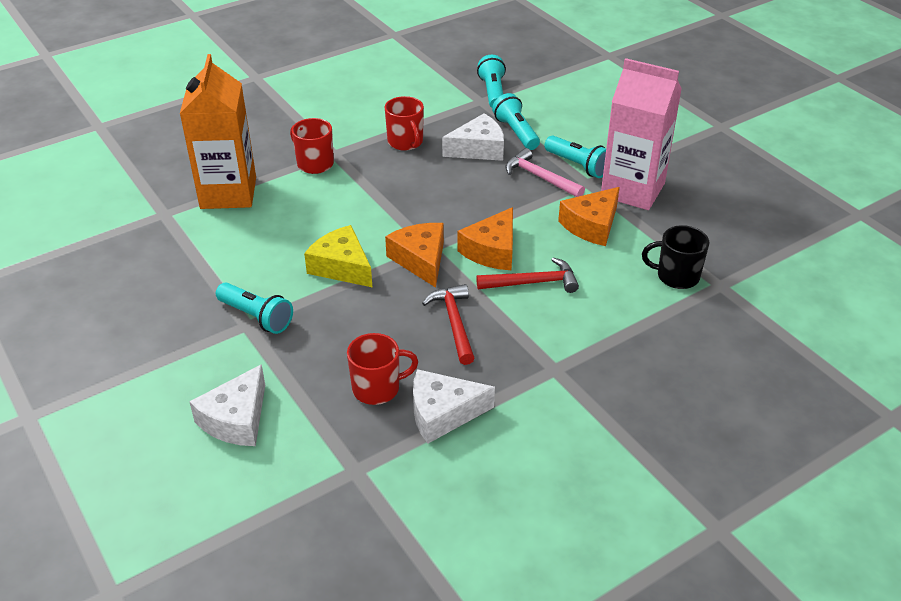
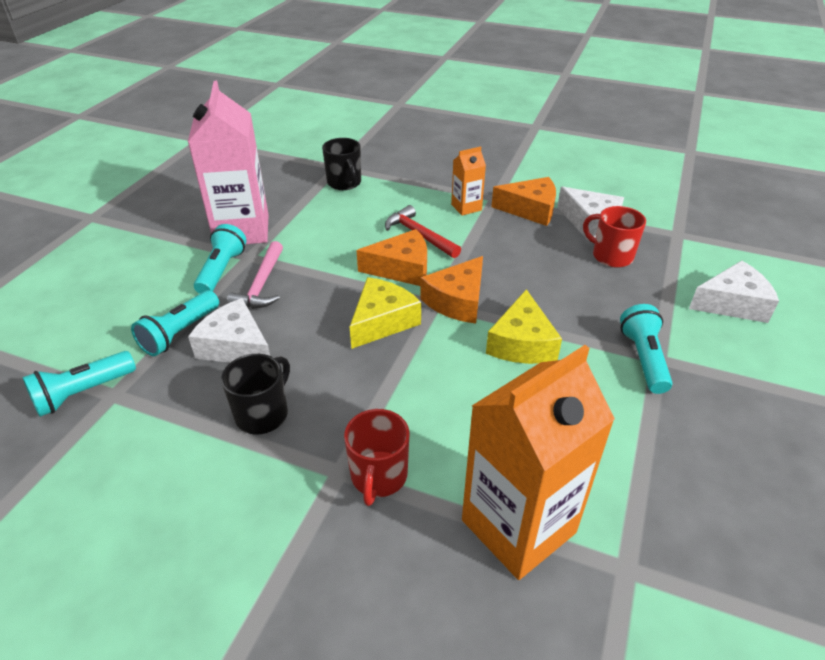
camera: 125 degrees left, 0 degrees up
red mug [385,96,424,151] -> black mug [221,354,290,435]
red hammer [422,284,475,365] -> none
orange cheese [558,187,620,246] -> orange cheese moved to [491,177,556,226]
none -> yellow cheese [350,277,421,349]
none -> orange carton [451,146,486,216]

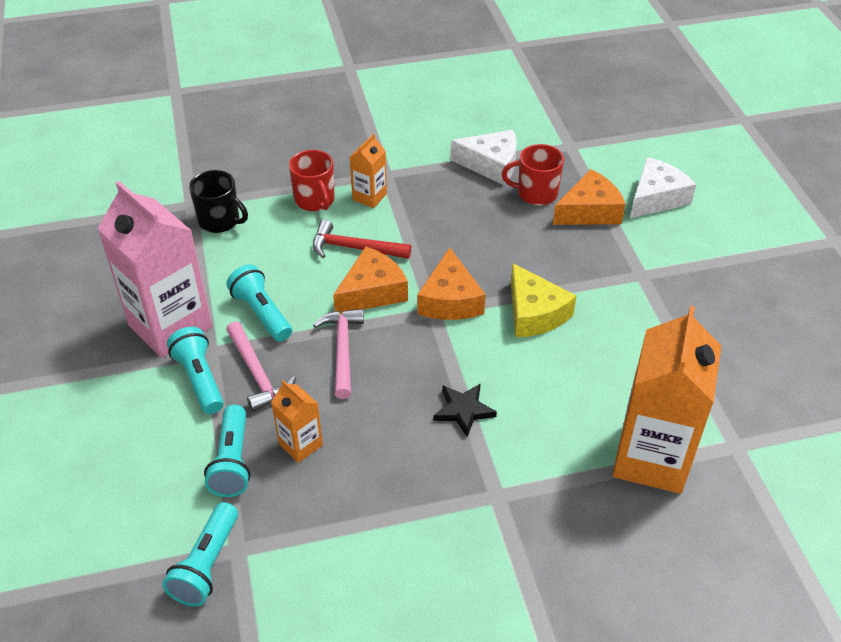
camera: 35 degrees left, 5 degrees up
white cheese [188,298,270,363] -> orange carton [271,380,323,463]
black mug [221,354,290,435] -> none
red mug [344,409,410,506] -> red mug moved to [289,150,335,211]
yellow cheese [350,277,421,349] -> none
orange cheese [491,177,556,226] -> orange cheese moved to [553,169,626,225]
turquoise flashlight [620,304,673,394] -> turquoise flashlight moved to [226,265,292,342]
none -> pink hammer [313,309,364,399]
none -> black star [433,383,497,437]

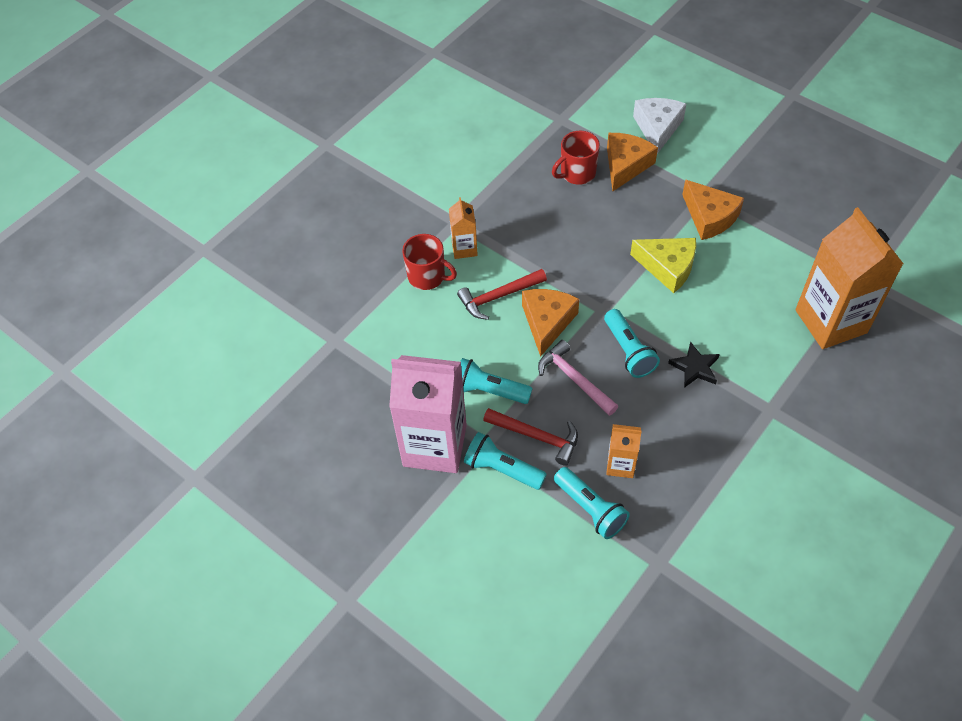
camera: 35 degrees left, 10 degrees up
turquoise flashlight [162,502,238,606] -> turquoise flashlight moved to [604,309,660,378]
black mug [189,170,248,233] -> none
pink hammer [226,321,296,412] -> red hammer [483,408,578,466]
orange cheese [417,248,486,320] -> orange cheese moved to [682,179,744,240]
white cheese [450,130,517,185] -> none

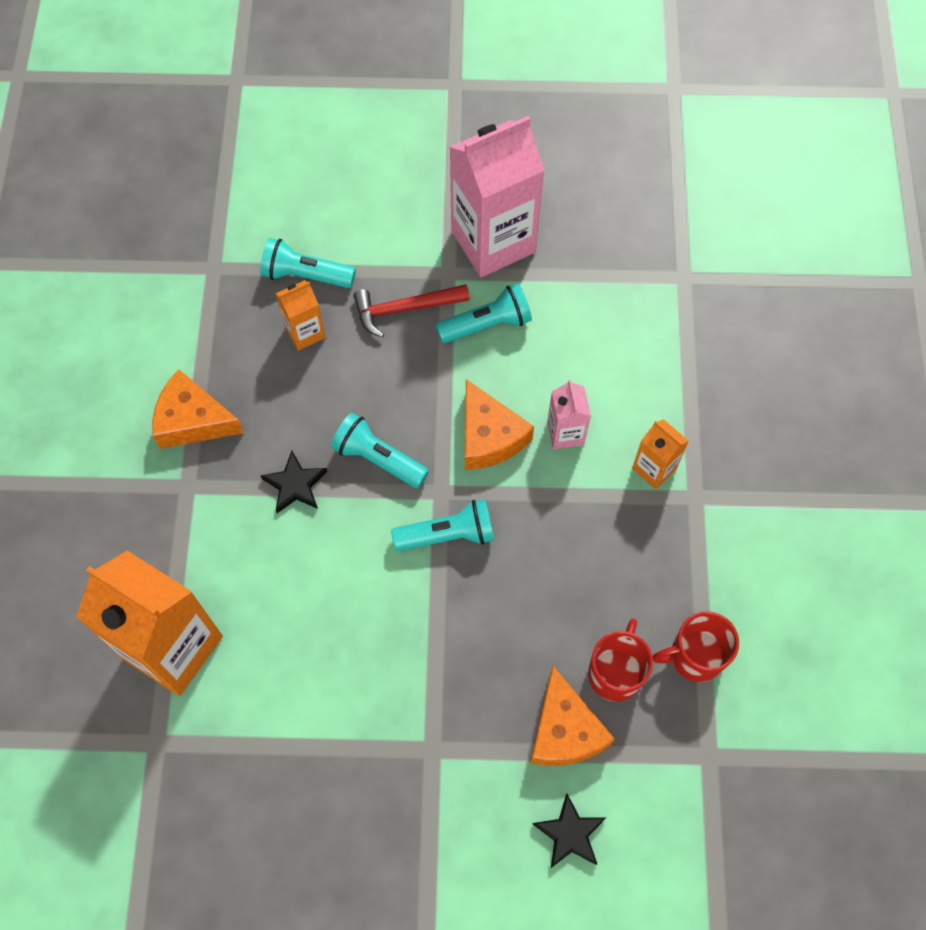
camera: 140 degrees right, 10 degrees up
red mug [402,234,457,290] -> red mug moved to [653,611,739,682]
red hammer [457,269,547,320] -> pink carton [547,379,591,449]
turquoise flashlight [464,432,547,490] -> turquoise flashlight moved to [391,499,494,551]
pink hammer [538,340,618,416] -> none
yellow cheese [630,238,696,293] -> none
white cheese [633,98,686,154] -> black star [533,794,606,868]
orange cheese [682,179,744,240] -> orange cheese moved to [152,369,244,449]

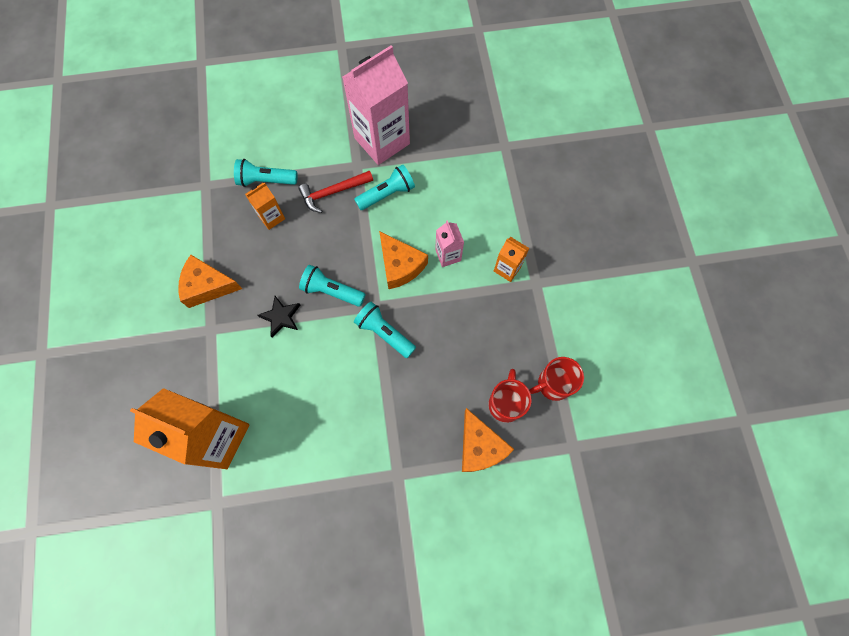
camera: 10 degrees left, 5 degrees up
turquoise flashlight [391,499,494,551] -> turquoise flashlight turned 120 degrees counterclockwise [354,302,416,358]
black star [533,794,606,868] -> none

